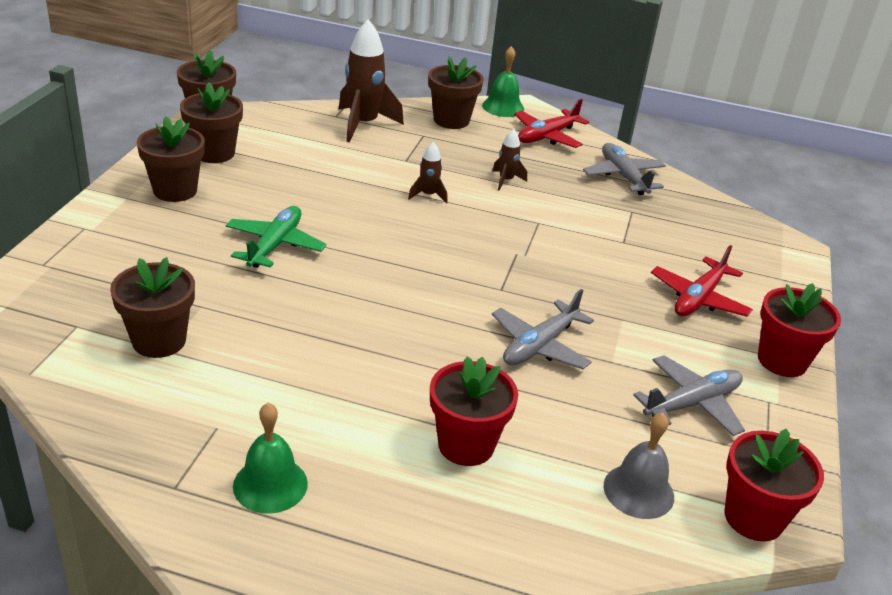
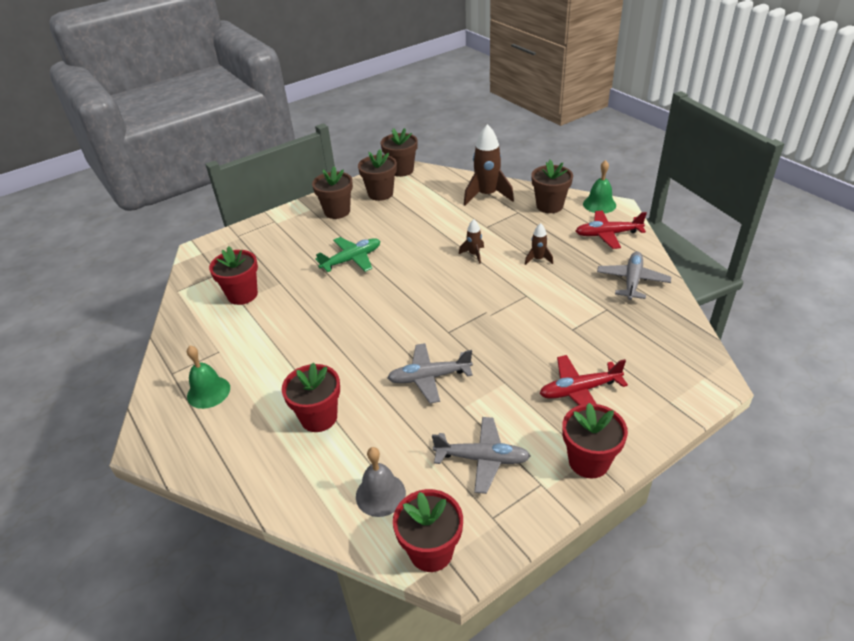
camera: 45 degrees right, 5 degrees up
brown flower pot [110,257,195,358] -> red flower pot [209,246,258,305]

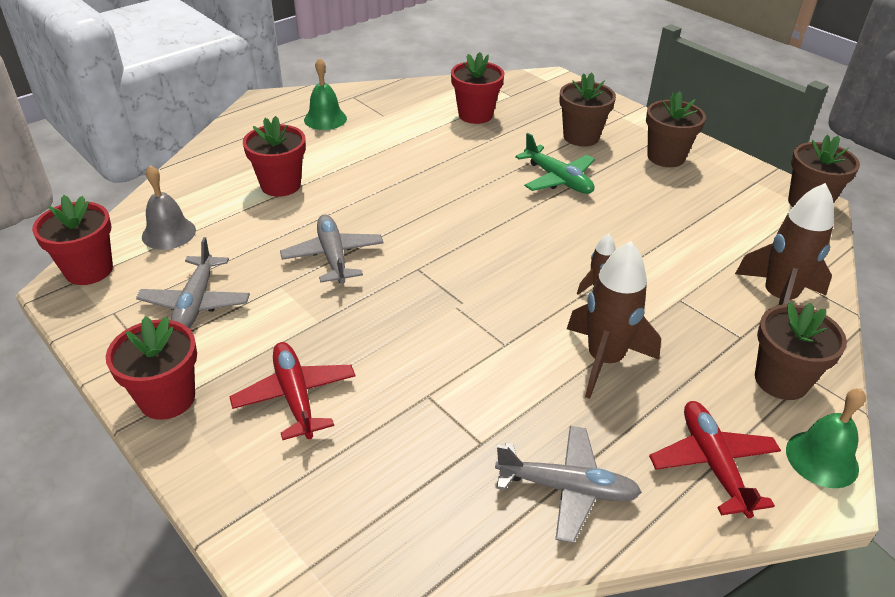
camera: 80 degrees right, 0 degrees up
brown flower pot [358,149,397,201] -> brown flower pot moved to [559,73,616,147]
brown rocket [525,223,553,265] -> brown rocket [567,241,661,399], size x2.01

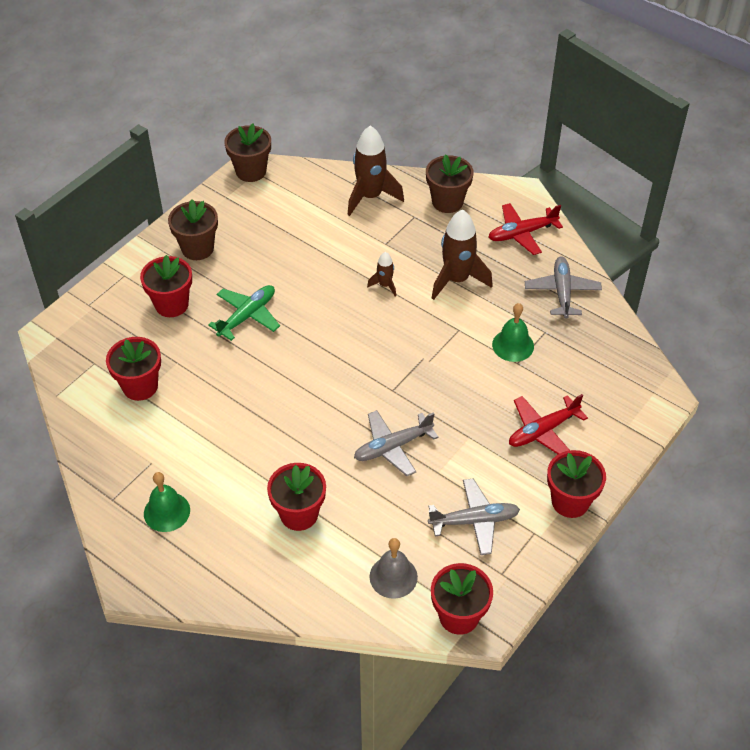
camera: 100 degrees left, 10 degrees up
brown flower pot [559,73,616,147] -> red flower pot [140,255,192,317]
green bell [786,388,866,488] -> green bell moved to [492,303,534,362]

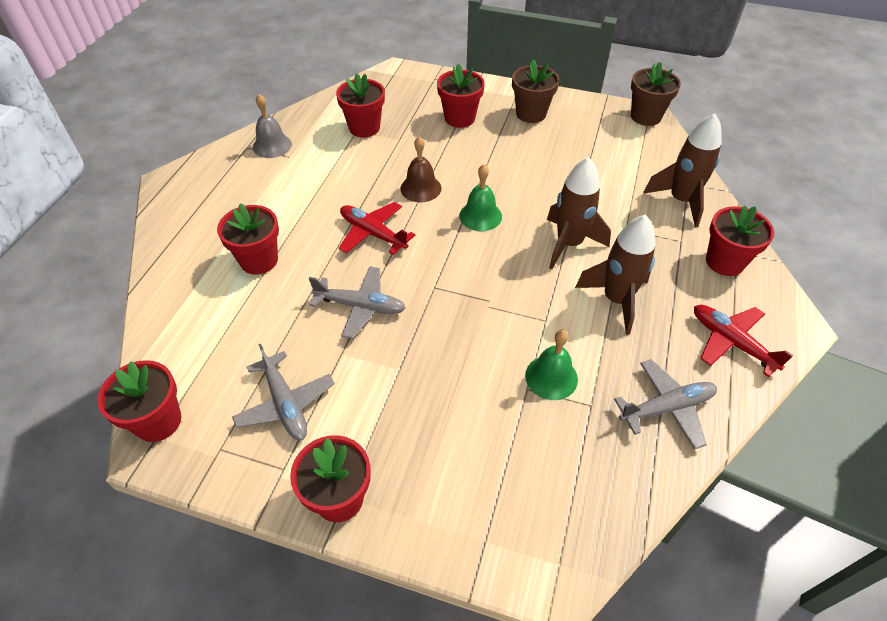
camera: 70 degrees right, 0 degrees up
green bell [144,472,190,532] -> green bell moved to [459,164,502,231]
green plane [208,285,280,341] -> none
grey plane [354,410,439,476] -> grey plane turned 150 degrees clockwise [309,266,406,339]
brown rocket [367,252,396,297] -> brown rocket [547,157,611,269], size x2.01
grey bell [370,538,418,599] -> grey bell moved to [253,94,292,158]
brown flower pot [426,154,474,213] -> red flower pot [706,205,774,276]
red plane [509,394,588,454] -> red plane moved to [339,202,415,255]
none -> brown bell [400,136,442,202]

